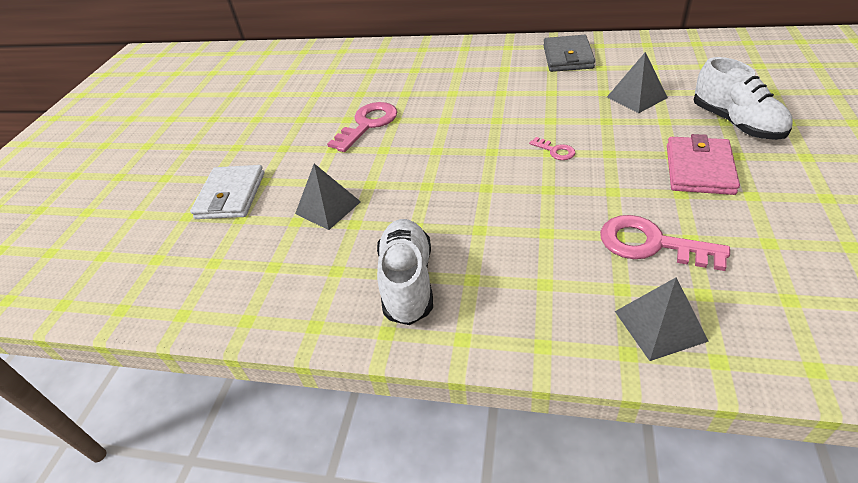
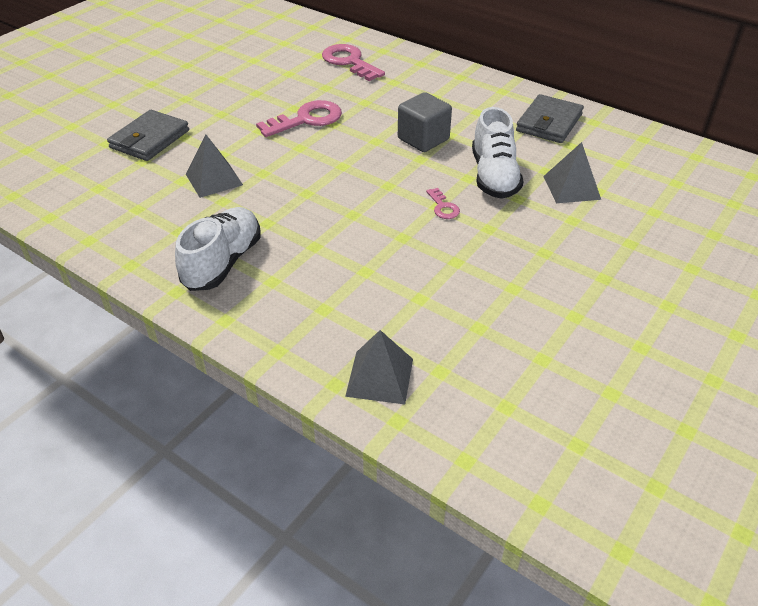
camera: 20 degrees right, 0 degrees up
white wallet [190,165,264,219] -> grey wallet [107,110,189,161]
pink key [600,215,730,271] -> pink key moved to [322,44,385,81]
pink wallet [667,134,740,195] -> none
white shoe [693,57,793,140] -> white shoe moved to [472,107,524,199]
none -> grey cube [398,92,452,152]

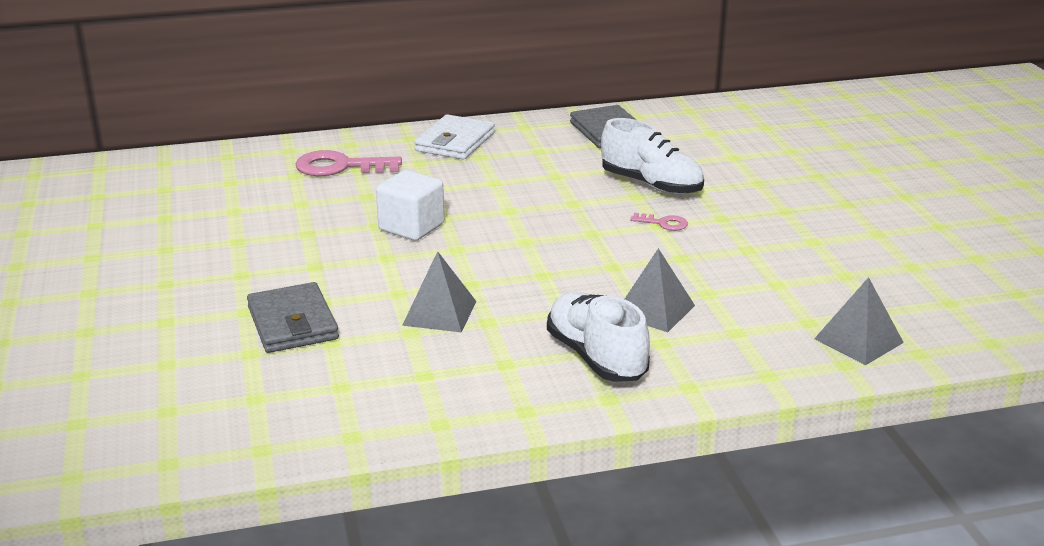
camera: 50 degrees left, 15 degrees down
pink key [256,100,342,137] -> white cube [376,170,444,241]
grey cube [398,92,452,152] -> none
grey pyramid [543,142,601,203] -> grey pyramid moved to [625,248,695,332]
none -> white wallet [414,114,495,160]

